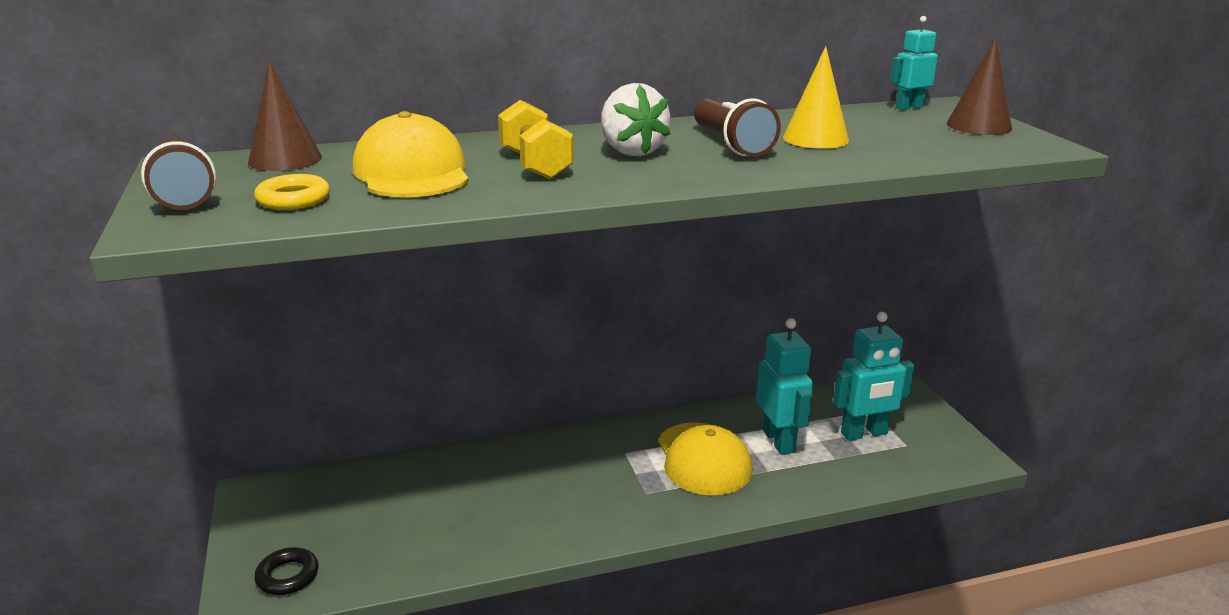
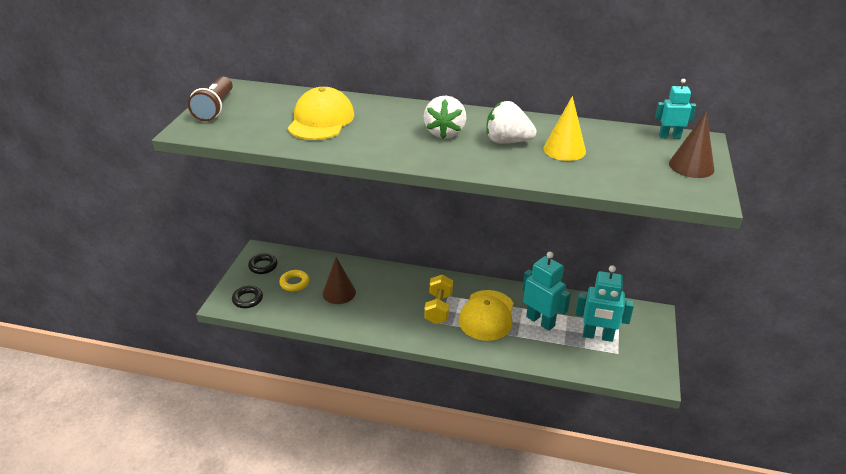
camera: 30 degrees right, 10 degrees up
brown cone [248,60,322,171] -> brown cone moved to [323,257,356,304]
yellow ring [254,174,330,210] -> yellow ring moved to [279,270,309,292]
yellow dumbbell [498,100,573,179] -> yellow dumbbell moved to [424,275,453,324]
brown flashlight [694,98,781,157] -> white strawberry [487,101,537,143]
turquoise robot [756,318,813,455] -> turquoise robot turned 60 degrees counterclockwise [522,252,571,331]
none -> black ring [248,253,277,274]

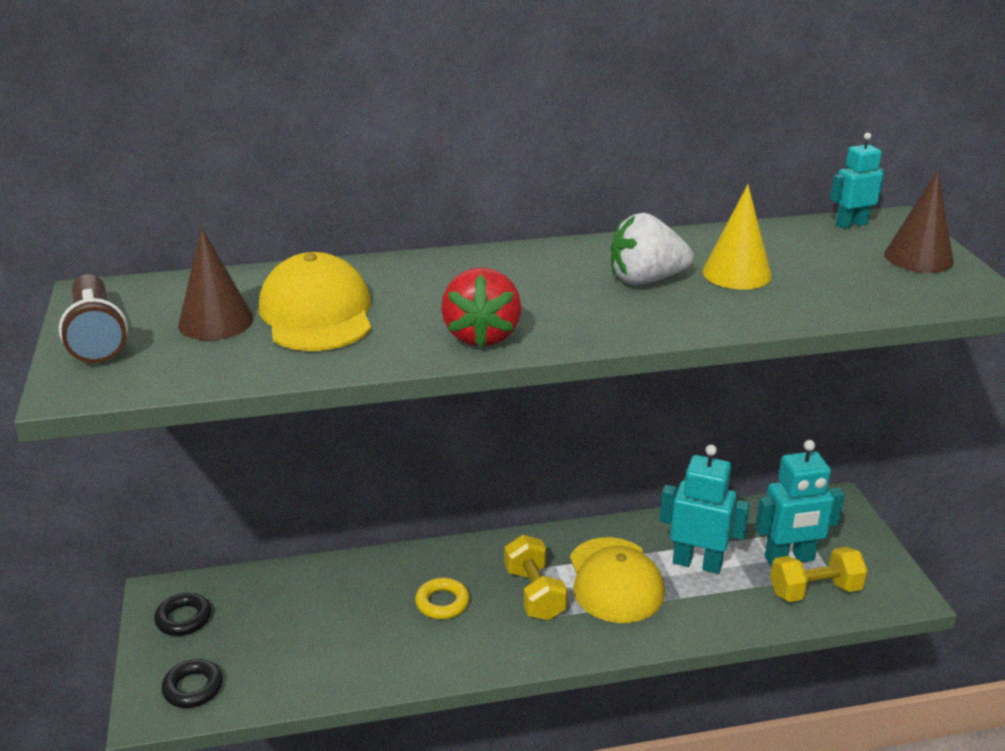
camera: 25 degrees left, 5 degrees down
yellow ring [279,270,309,292] -> yellow ring moved to [415,578,470,619]
brown cone [323,257,356,304] -> brown cone moved to [178,227,254,340]
white strawberry [424,95,466,139] -> none
none -> red strawberry [441,267,521,348]
none -> yellow dumbbell [770,547,868,602]

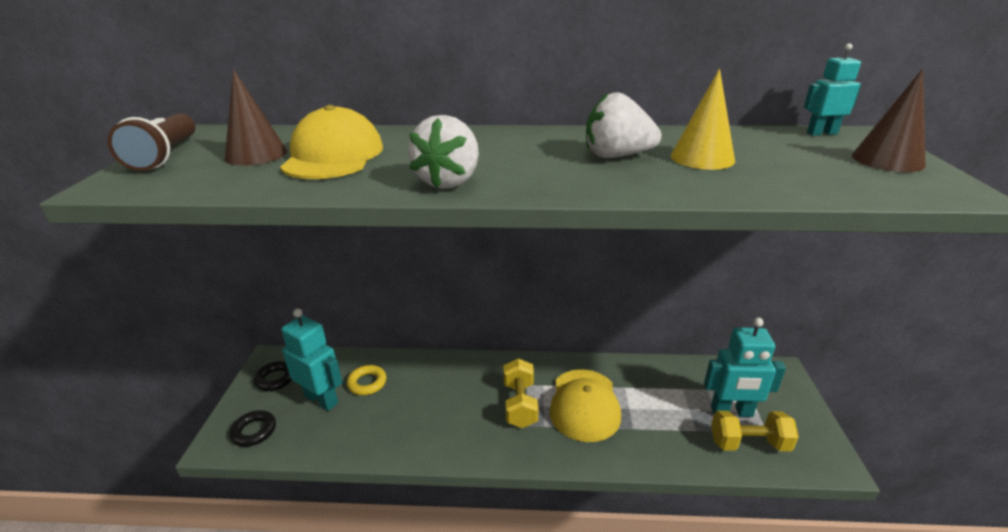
camera: 15 degrees right, 0 degrees up
yellow ring [415,578,470,619] -> yellow ring moved to [347,365,386,395]
red strawberry [441,267,521,348] -> white strawberry [408,115,479,189]
turquoise robot [660,445,750,574] -> turquoise robot moved to [281,308,342,411]

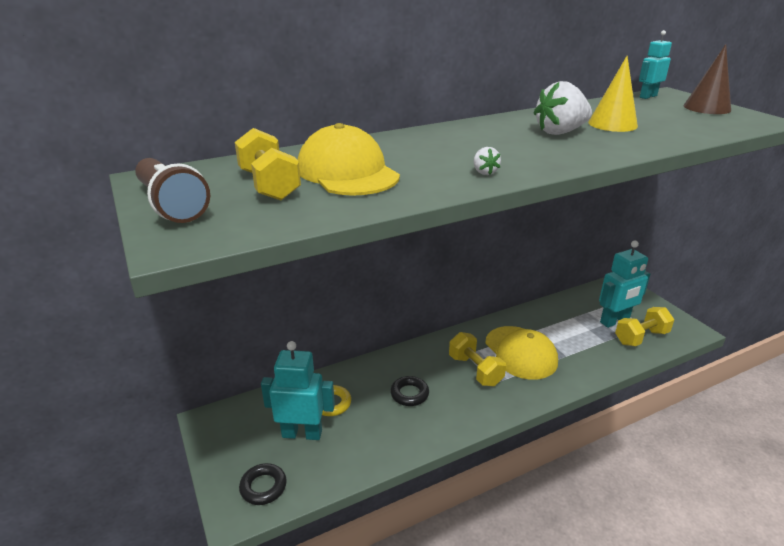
camera: 30 degrees left, 0 degrees up
brown cone [224,70,287,166] -> yellow dumbbell [235,128,301,200]
black ring [254,361,292,391] -> black ring moved to [390,376,429,406]
white strawberry [408,115,479,189] -> white strawberry [474,147,501,175], size x0.46

